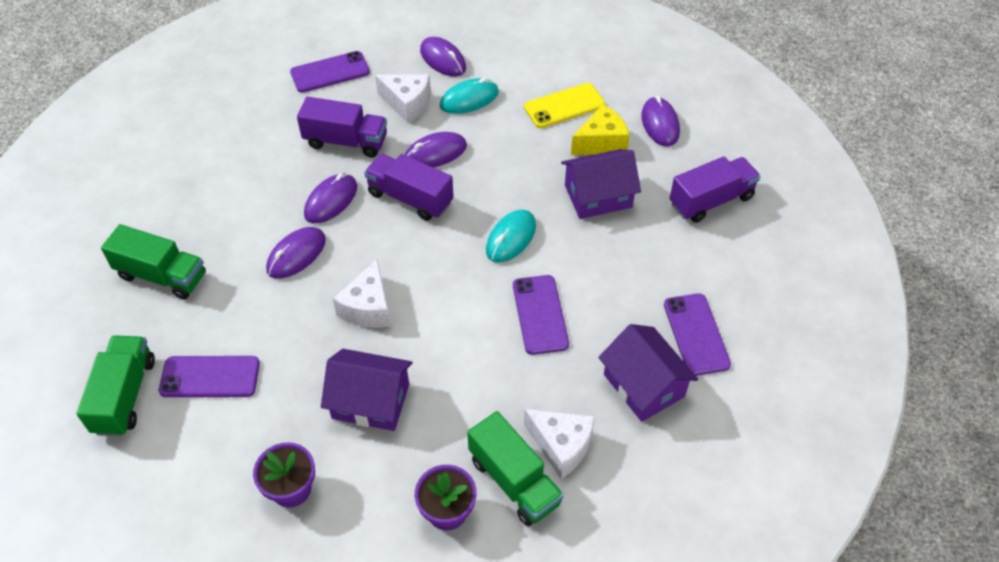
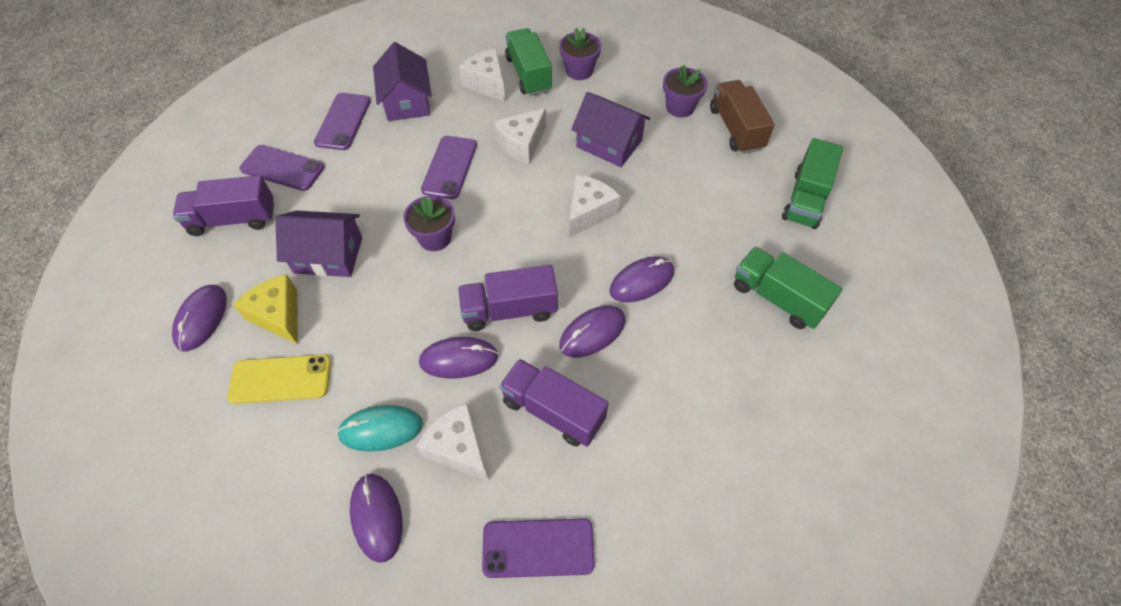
camera: 160 degrees left, 5 degrees up
purple phone [159,356,260,397] -> purple phone moved to [240,145,325,191]
purple truck [364,154,454,221] -> purple truck turned 120 degrees clockwise [458,265,558,331]
turquoise mouse [486,210,536,263] -> purple flower pot [403,196,455,251]
yellow cheese [571,104,630,155] -> yellow cheese turned 60 degrees clockwise [233,274,298,344]
none -> white cheese [494,108,546,164]
none -> brown truck [710,80,775,154]

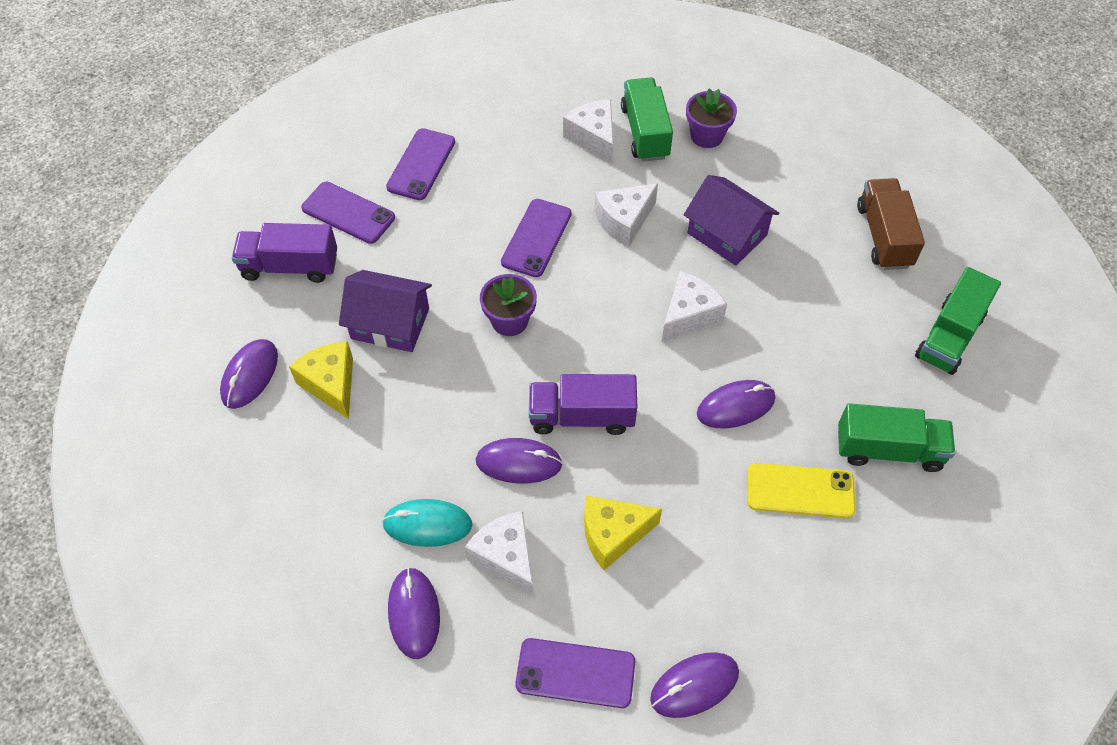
camera: 10 degrees right, 0 degrees up
yellow phone [227,354,331,404] -> yellow phone moved to [747,463,855,518]
purple house [373,42,432,121] -> none
purple truck [499,359,608,447] -> yellow cheese [584,496,662,570]
purple mouse [559,306,625,358] -> purple mouse moved to [650,652,739,718]
purple flower pot [663,65,708,117] -> none
green truck [734,247,843,329] -> green truck turned 135 degrees clockwise [838,403,955,472]

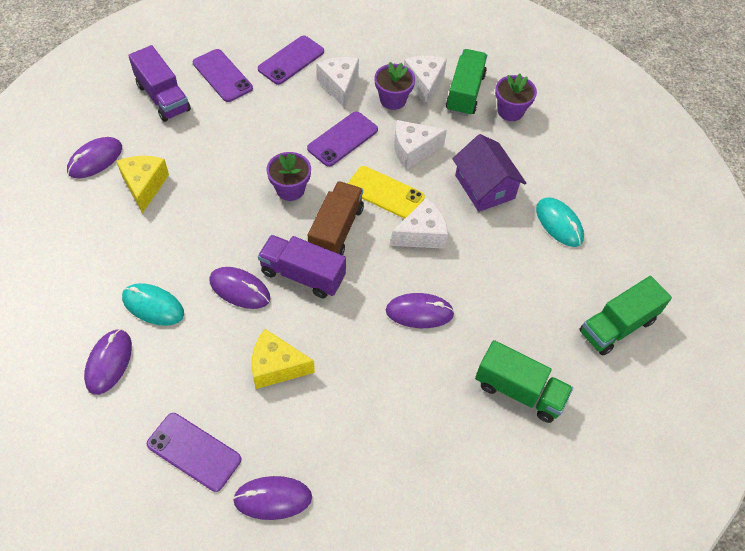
camera: 20 degrees right, 0 degrees up
purple truck [232,223,337,283] -> purple truck turned 150 degrees counterclockwise [128,45,191,122]
purple house [339,270,432,352] -> none
white cheese [465,511,534,597] -> white cheese moved to [316,57,359,108]
yellow phone [747,463,855,518] -> yellow phone moved to [348,166,425,219]
brown truck [857,178,925,270] -> brown truck moved to [308,181,364,255]
none -> purple flower pot [374,62,415,110]
none -> turquoise mouse [536,197,584,247]

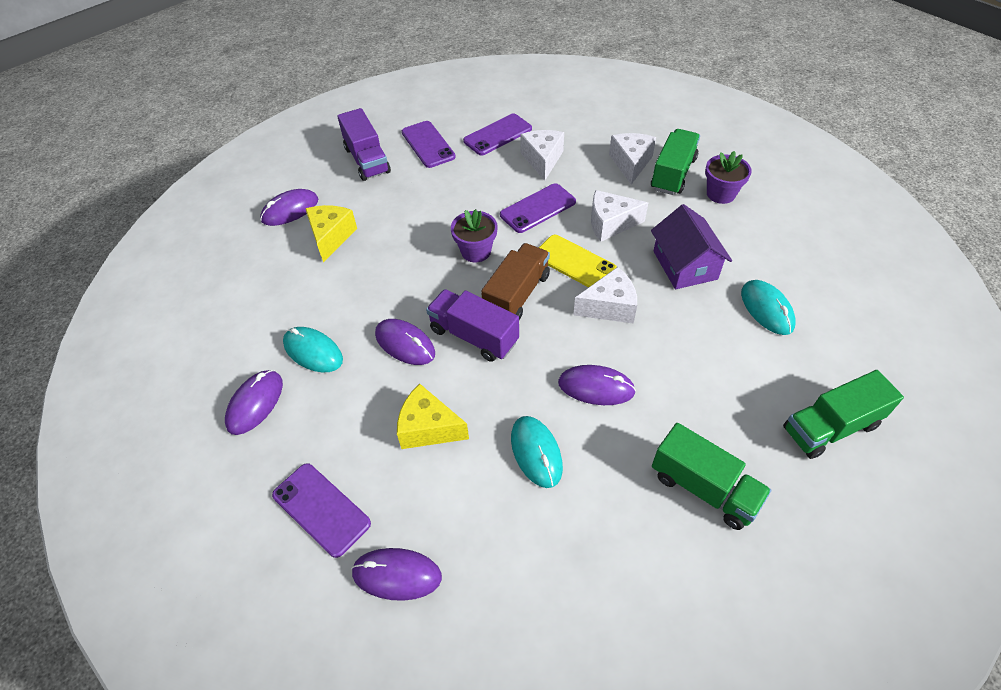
camera: 15 degrees right, 5 degrees down
purple flower pot [374,62,415,110] -> none
none -> turquoise mouse [511,416,563,488]

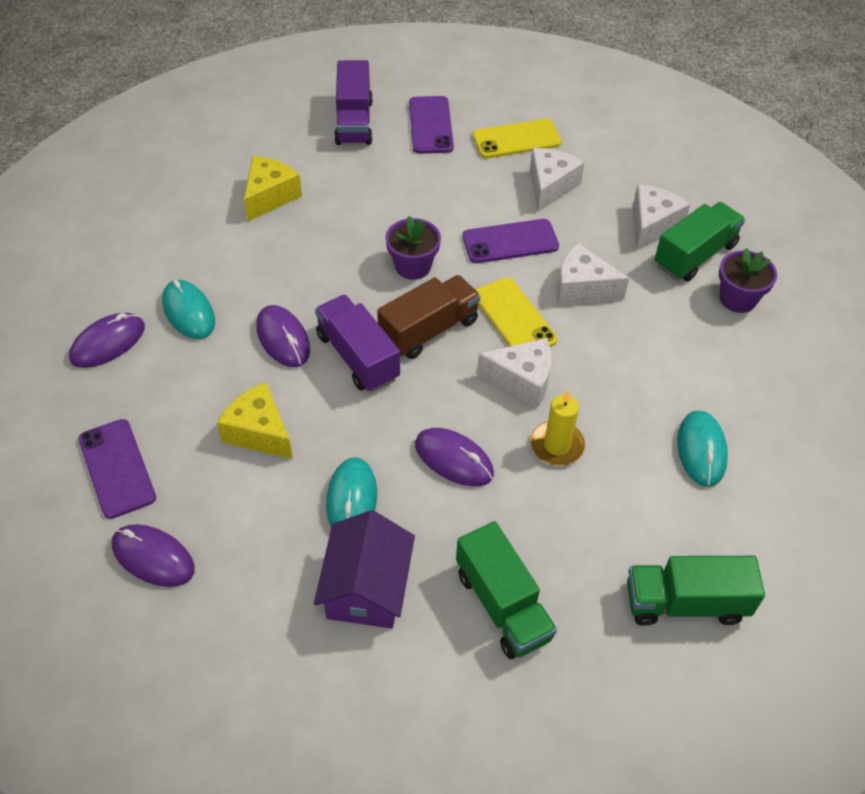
camera: 20 degrees right, 0 degrees up
purple mouse [260,189,318,226] -> none
purple phone [463,113,532,155] -> yellow phone [472,119,561,158]
purple house [651,204,732,289] -> purple house moved to [314,510,415,629]
none -> yellow candle [530,390,585,465]

